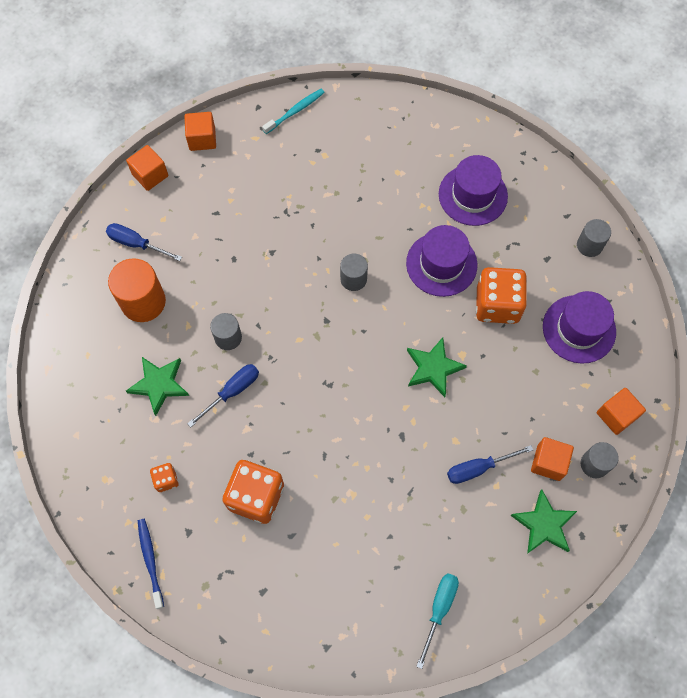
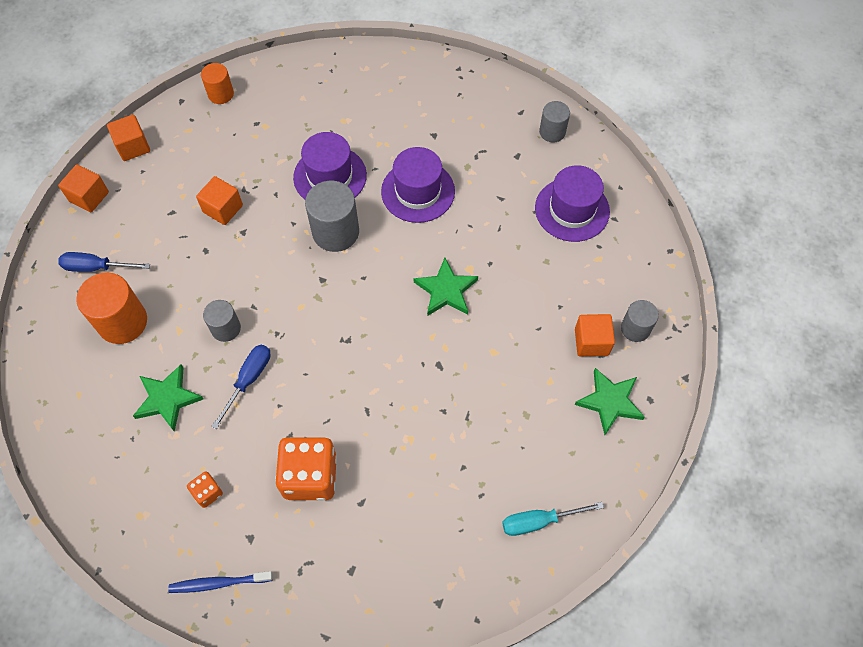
camera: 20 degrees left, 5 degrees down
blue toothbrush [138,519,164,609] -> blue toothbrush turned 60 degrees counterclockwise [168,571,273,593]
turquoise toothbrush [262,89,325,134] -> orange cylinder [201,63,234,104]
grey cylinder [340,253,368,291] -> grey cylinder [305,181,359,252], size x1.68
turquoise screwdriver [416,573,459,669] -> turquoise screwdriver turned 105 degrees counterclockwise [502,502,604,536]
purple hat [439,155,508,226] -> purple hat moved to [293,132,367,199]
blue screwdriver [447,445,533,484] -> none
orange dice [476,267,527,324] -> none
orange cube [597,388,646,435] -> orange cube moved to [196,176,243,225]

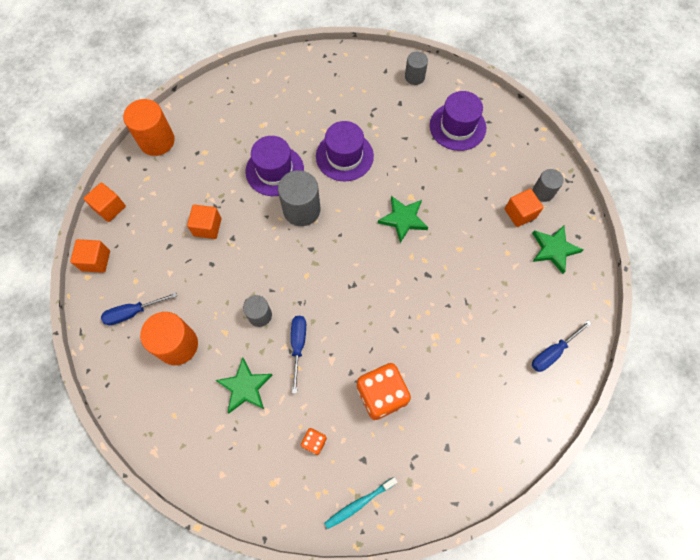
camera: 25 degrees left, 5 degrees up
blue toothbrush [168,571,273,593] -> turquoise toothbrush [324,477,398,529]
orange cylinder [201,63,234,104] -> orange cylinder [123,99,175,156], size x1.68
turquoise screwdriver [502,502,604,536] -> blue screwdriver [532,320,592,372]

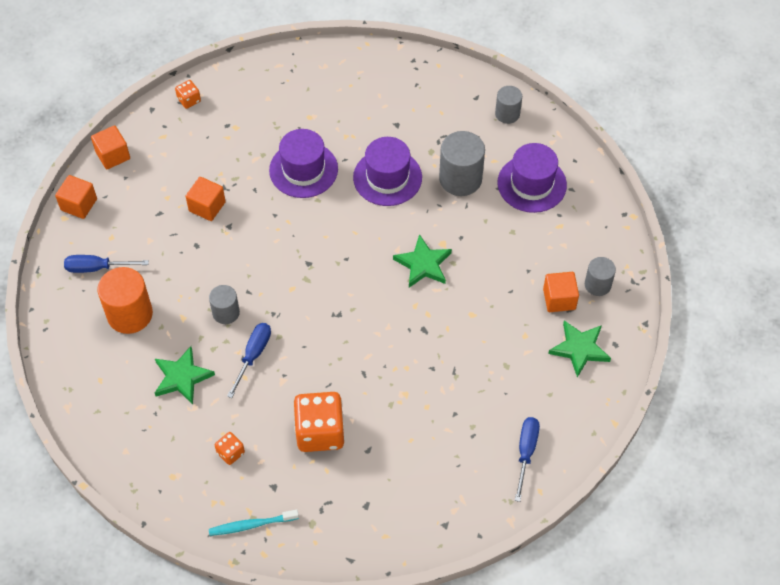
camera: 20 degrees right, 10 degrees down
orange cylinder [123,99,175,156] -> orange dice [175,80,201,109]
grey cylinder [278,170,320,226] -> grey cylinder moved to [439,131,485,196]
blue screwdriver [532,320,592,372] -> blue screwdriver turned 120 degrees clockwise [515,417,540,502]

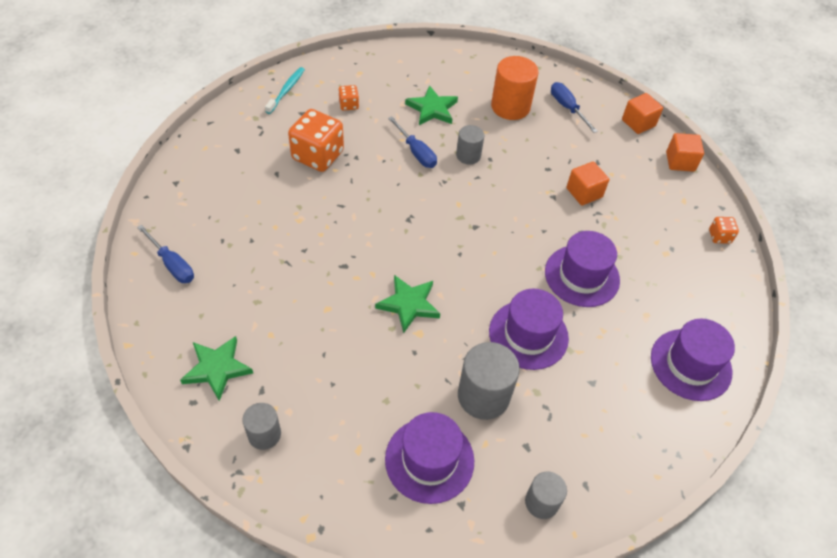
camera: 120 degrees right, 5 degrees down
blue screwdriver [64,255,149,273] -> blue screwdriver turned 60 degrees counterclockwise [551,82,598,133]
orange cube [543,272,579,312] -> none
none -> purple hat [651,319,735,401]

